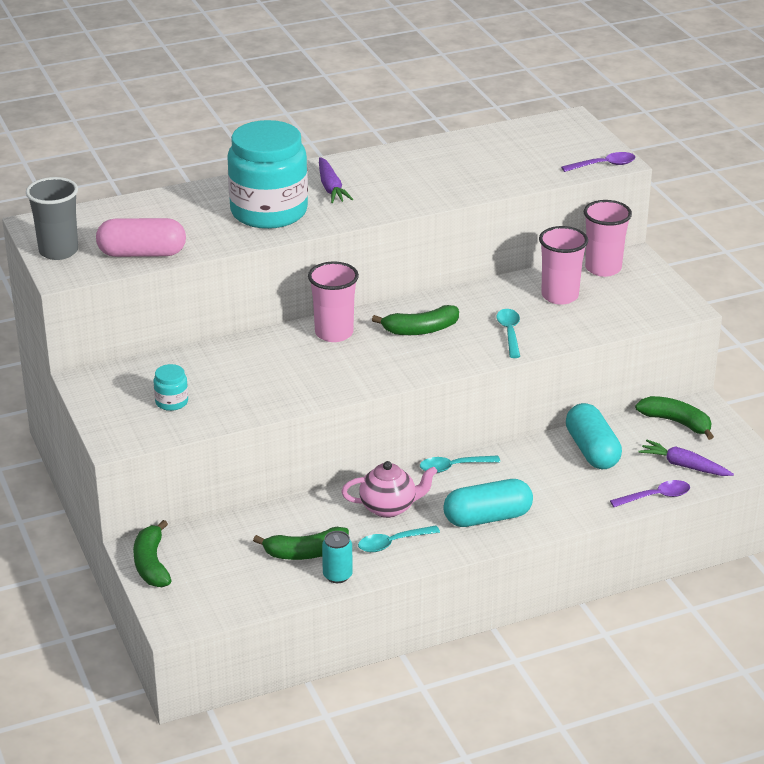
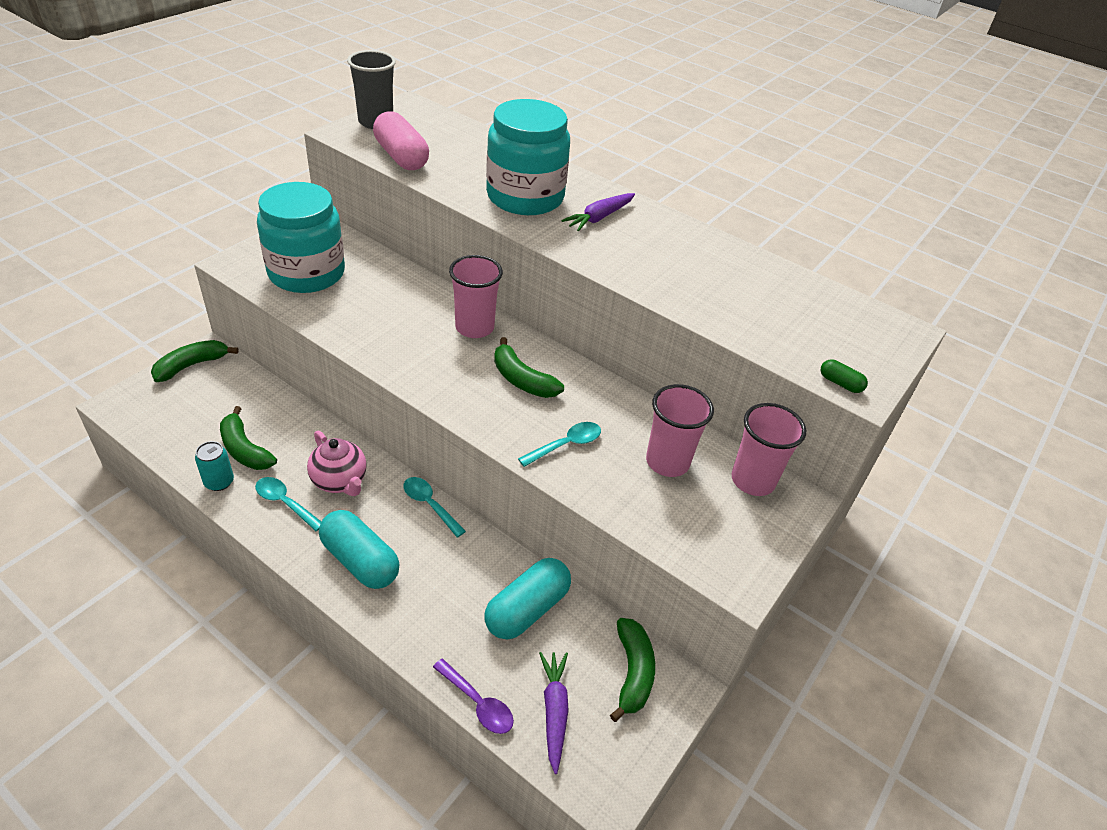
camera: 55 degrees right, 10 degrees up
turquoise jar [154,364,188,411] -> turquoise jar [257,182,345,293], size x2.49
purple spoon [561,152,636,172] -> green capsule [821,359,868,393]

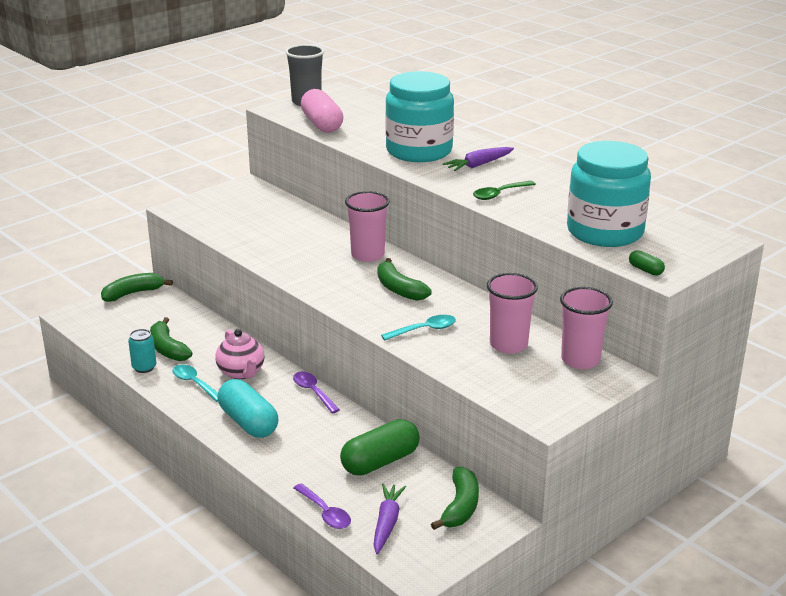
camera: 15 degrees right, 15 degrees down
turquoise jar [257,182,345,293] -> turquoise jar moved to [567,141,651,247]
turquoise spoon [403,477,466,538] -> purple spoon [293,372,340,413]
turquoise capsule [484,558,571,640] -> green capsule [340,419,420,476]
none -> green spoon [473,181,536,200]

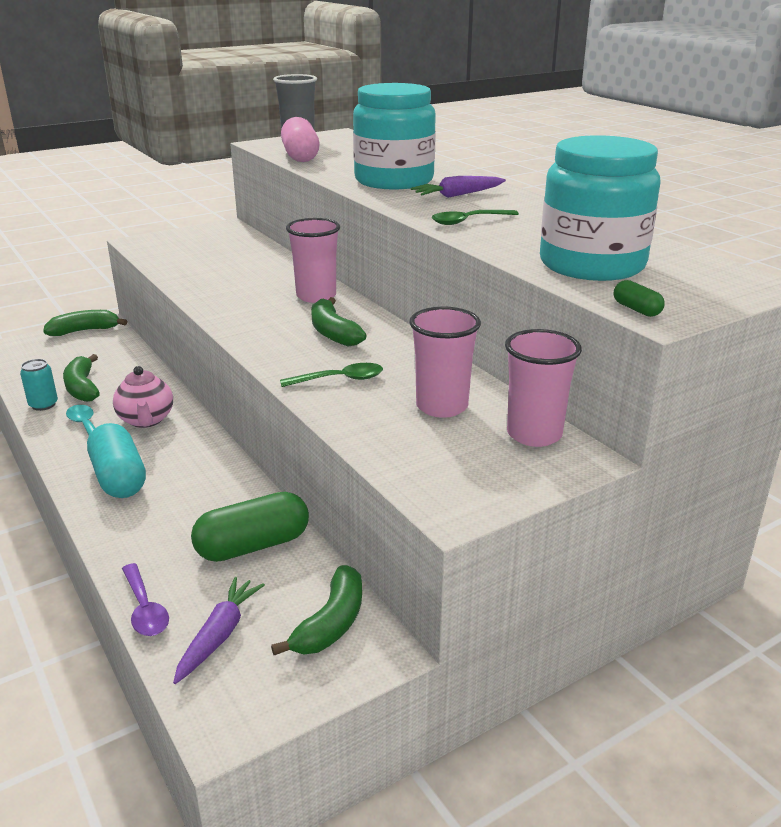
camera: 10 degrees right, 0 degrees up
purple spoon [293,372,340,413] -> none
turquoise spoon [381,315,456,340] -> green spoon [280,363,383,387]

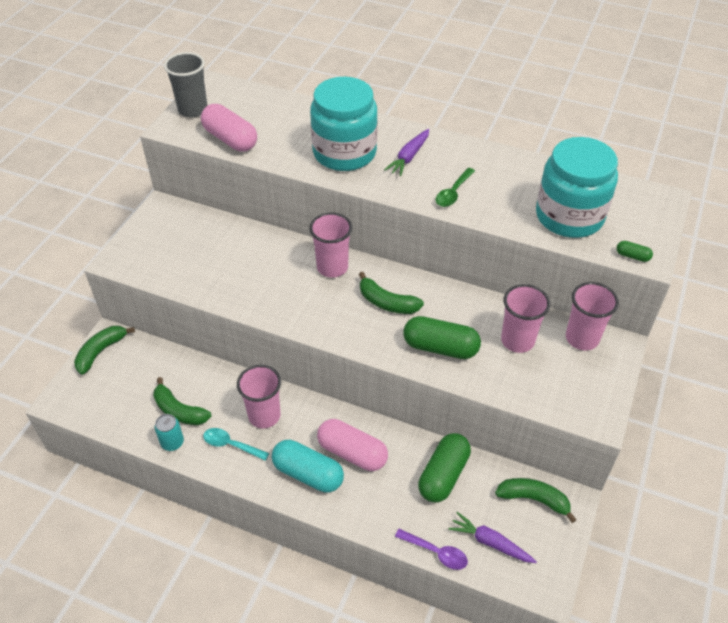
camera: 35 degrees left, 20 degrees up
pink teapot [113,366,173,428] -> pink cup [237,365,281,428]
purple carrot [173,577,265,684] -> purple carrot turned 45 degrees counterclockwise [449,512,537,563]
green banana [271,565,362,655] -> green banana turned 60 degrees counterclockwise [495,478,577,523]
green spoon [280,363,383,387] -> green capsule [403,316,481,359]
none -> pink capsule [317,419,388,471]

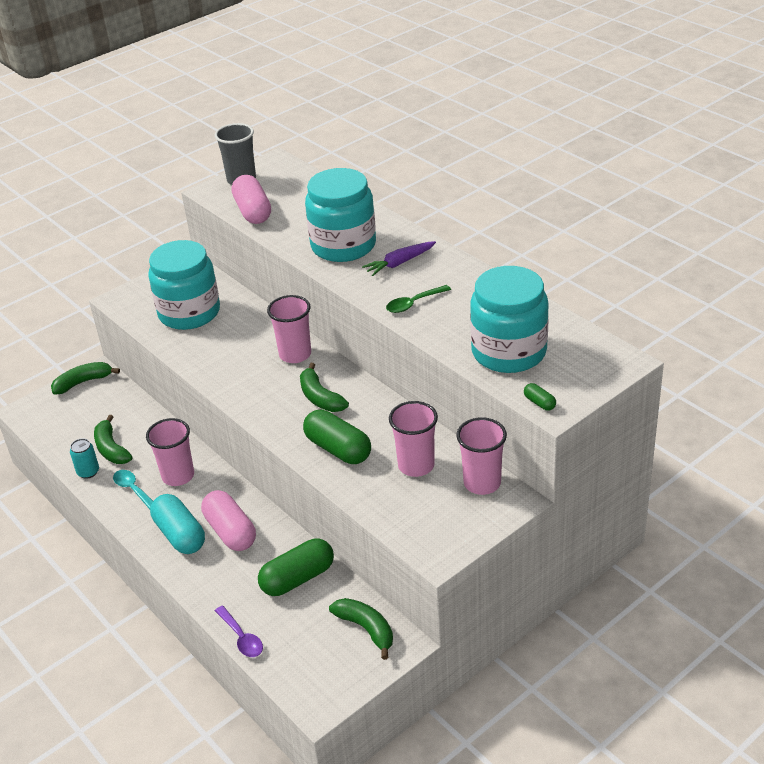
camera: 30 degrees right, 10 degrees down
purple carrot [449,512,537,563] -> none
none -> turquoise jar [148,240,220,330]

